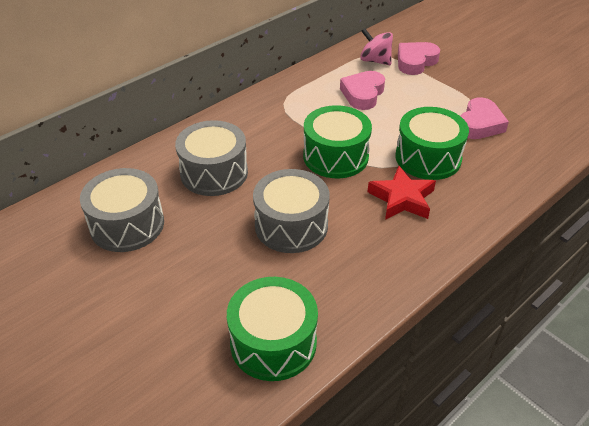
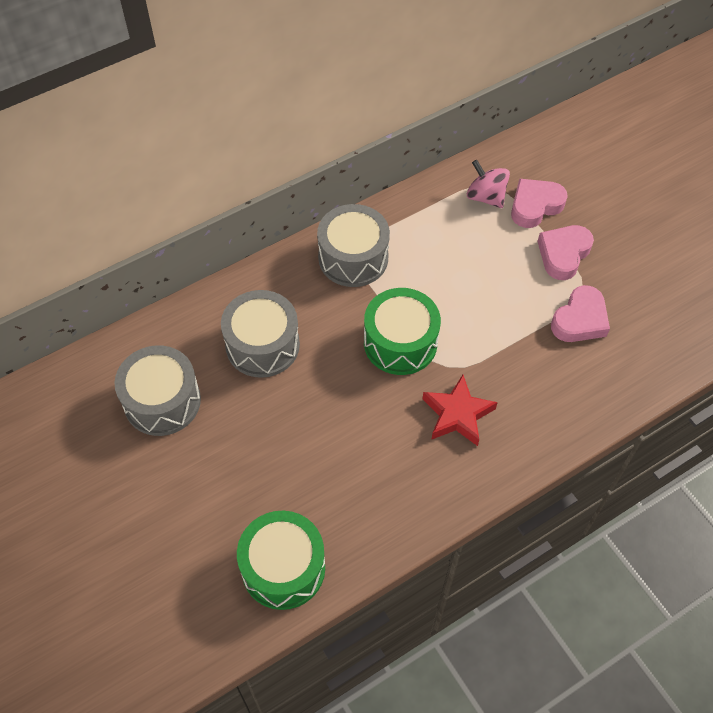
camera: 10 degrees right, 15 degrees up
grey drum [253,169,330,253] -> grey drum moved to [317,204,390,287]
pink heart [340,71,385,110] -> pink heart moved to [537,225,594,280]
green drum [395,107,469,180] -> none

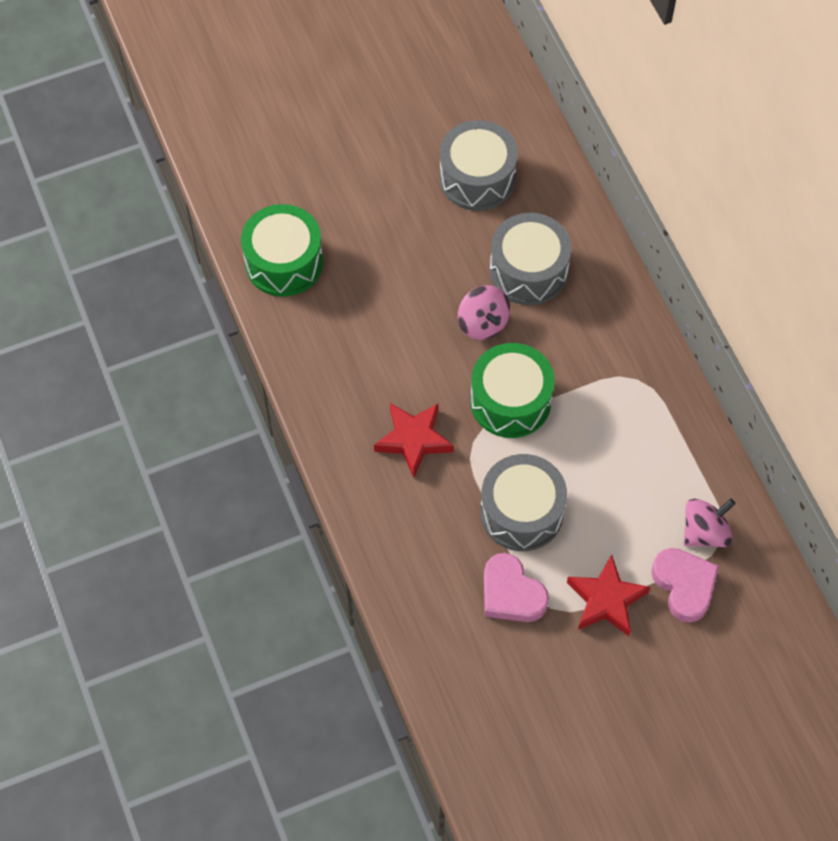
camera: 100 degrees right, 5 degrees up
grey drum [317,204,390,287] -> grey drum moved to [480,454,567,551]
pink heart [537,225,594,280] -> red star [567,555,650,636]
none -> pink spinning top [458,285,510,340]

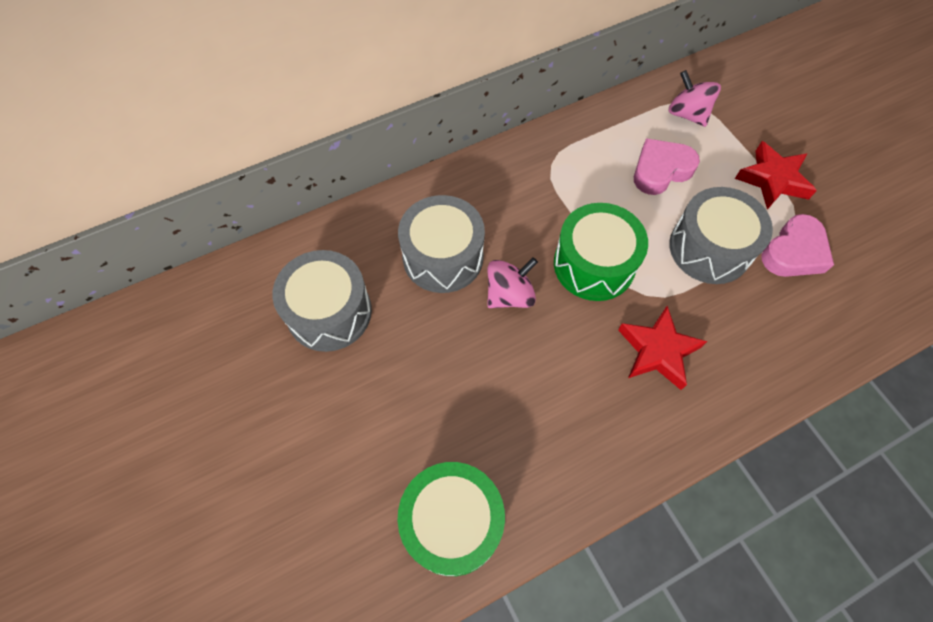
camera: 95 degrees left, 0 degrees up
pink heart [651,548,719,623] -> pink heart moved to [634,138,700,195]

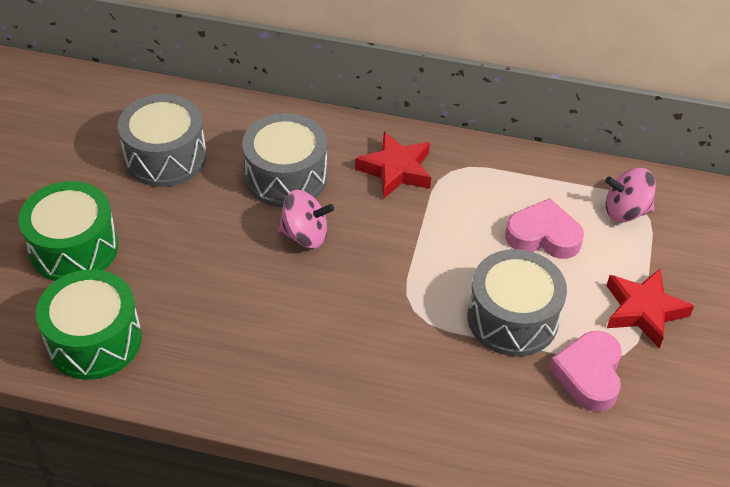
camera: 40 degrees right, 15 degrees down
green drum [554,203,648,301] -> green drum moved to [18,181,118,281]
red star [618,306,707,390] -> red star moved to [355,131,431,199]
pink spinning top [669,70,721,127] -> pink spinning top turned 90 degrees counterclockwise [605,168,656,222]
pink heart [761,214,834,277] -> pink heart turned 105 degrees clockwise [549,331,622,412]

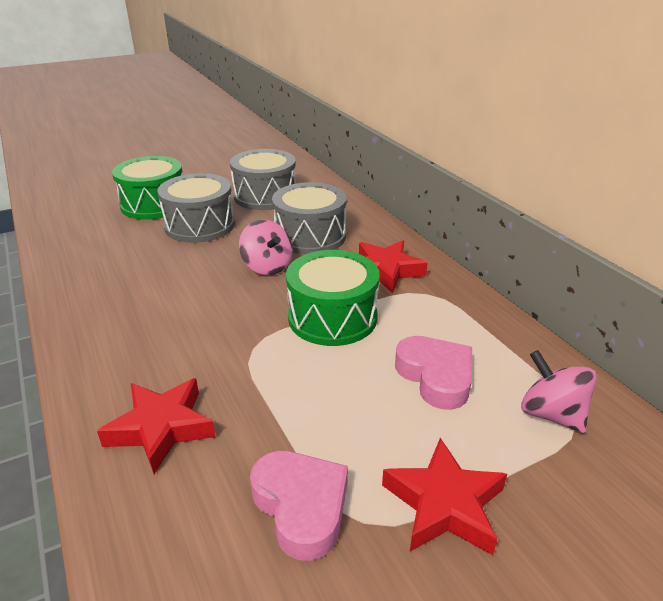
camera: 50 degrees right, 15 degrees down
green drum [36,269,142,380] -> green drum moved to [286,250,380,346]
grey drum [468,249,567,356] -> grey drum moved to [157,173,235,243]
pink heart [549,331,622,412] -> pink heart turned 90 degrees clockwise [250,451,348,561]
none -> red star [97,378,216,474]

